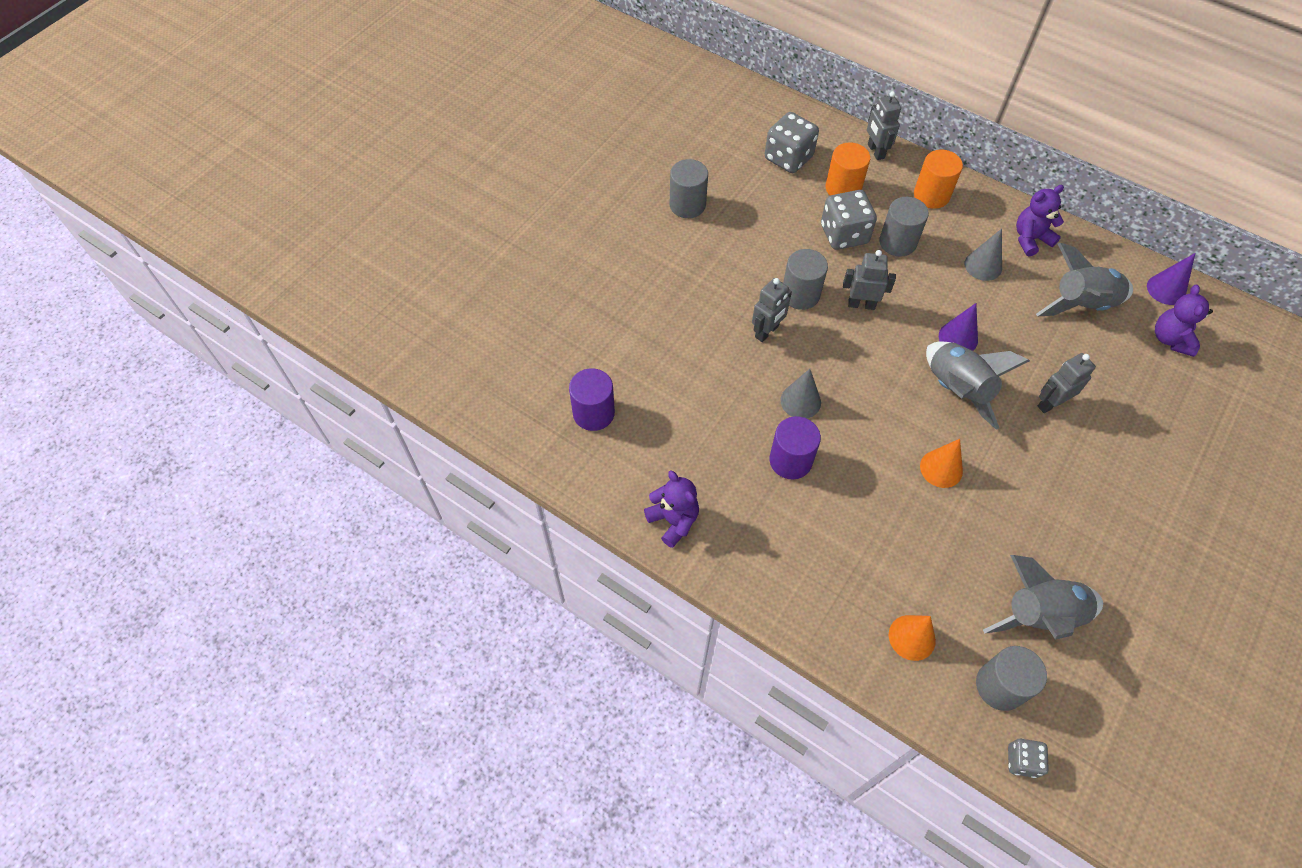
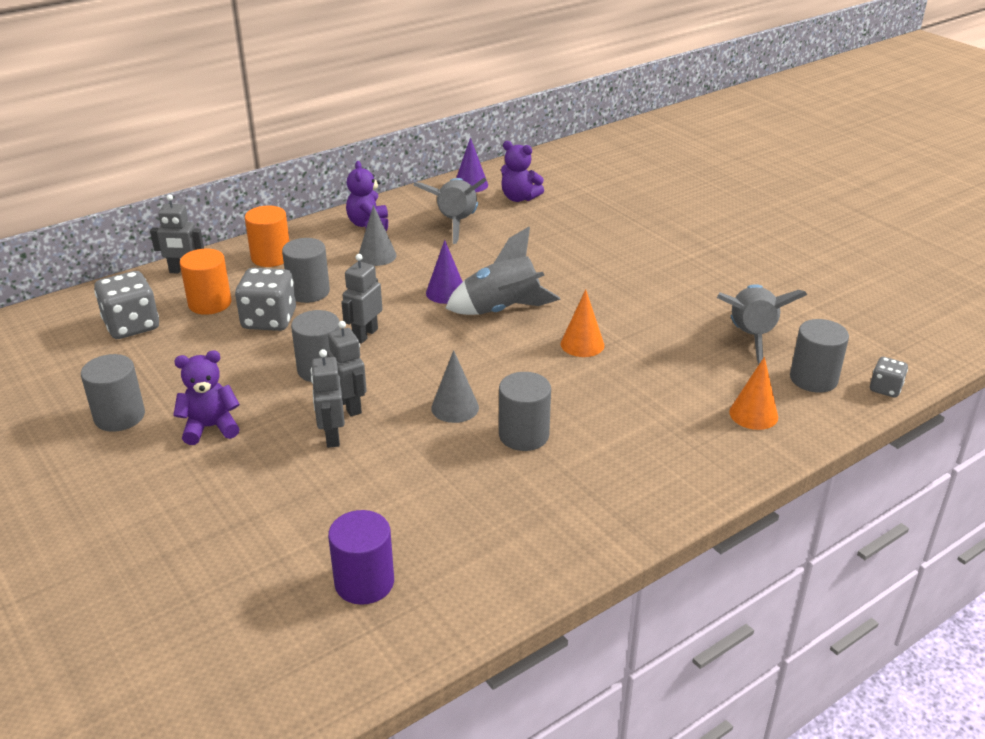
camera: 70 degrees left, 25 degrees down
purple teddy bear [644,470,699,548] -> purple teddy bear moved to [173,350,240,445]
purple cylinder [769,416,821,479] -> grey cylinder [499,372,551,451]
grey robot [1038,353,1096,413] -> grey robot moved to [310,349,345,448]

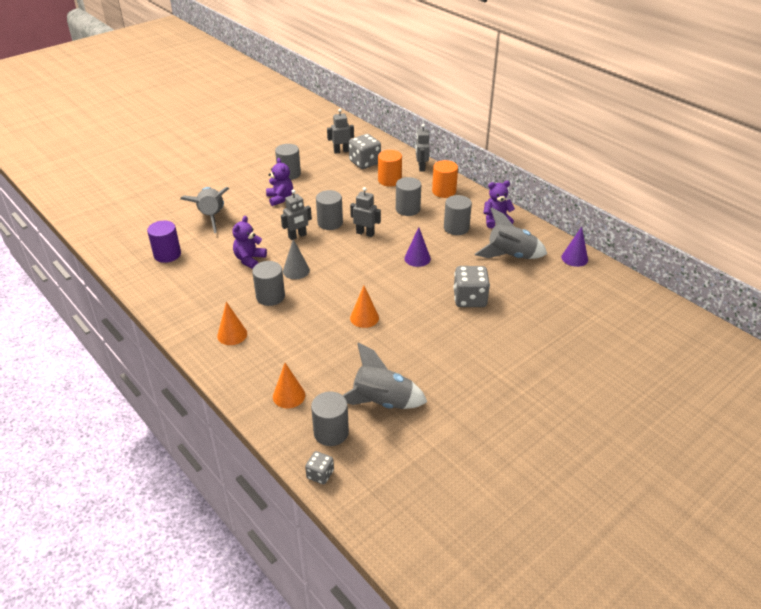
camera: 85 degrees right, 5 degrees up
grey dice [235,268,296,331] -> grey dice moved to [453,266,490,307]
grey robot [310,349,345,448] -> grey robot moved to [327,109,354,154]
grey cone [359,205,397,266] -> grey cylinder [444,195,472,235]
grey rocket [445,227,561,315] -> grey rocket moved to [180,186,229,233]
purple teddy bear [501,141,544,202] -> purple teddy bear moved to [232,216,267,269]
none -> orange cone [217,302,247,345]

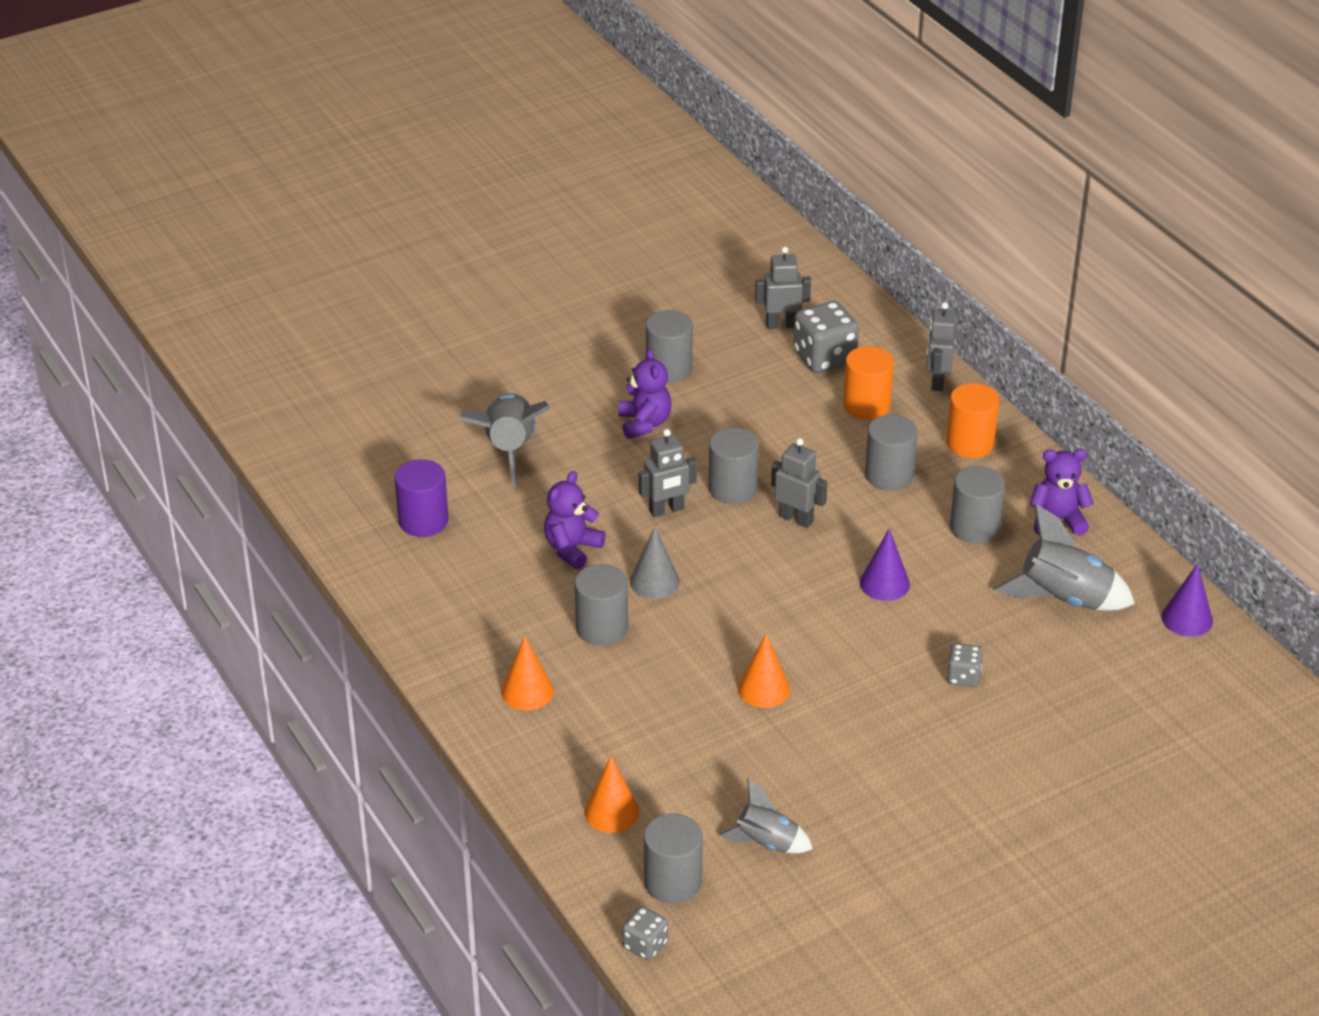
camera: 10 degrees right, 0 degrees up
grey rocket [343,343,427,409] -> grey rocket [719,779,813,853], size x0.61
grey dice [453,266,490,307] -> grey dice [947,643,983,687], size x0.54

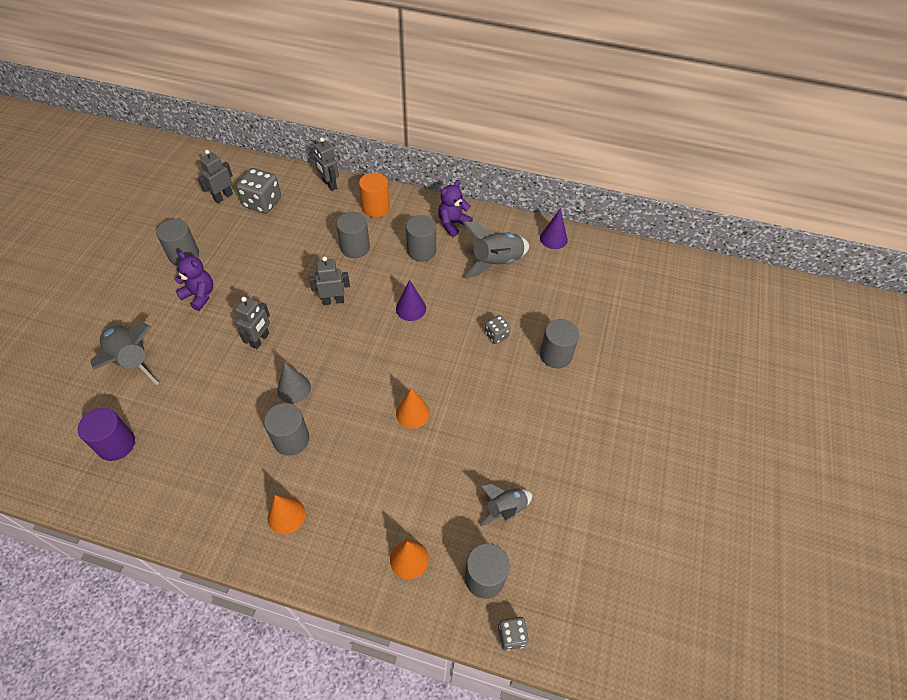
camera: 45 degrees left, 15 degrees up
purple teddy bear [544,471,606,569] -> none
grey cylinder [708,428,759,504] -> grey cylinder moved to [540,319,579,368]
orange cylinder [843,346,894,420] -> none

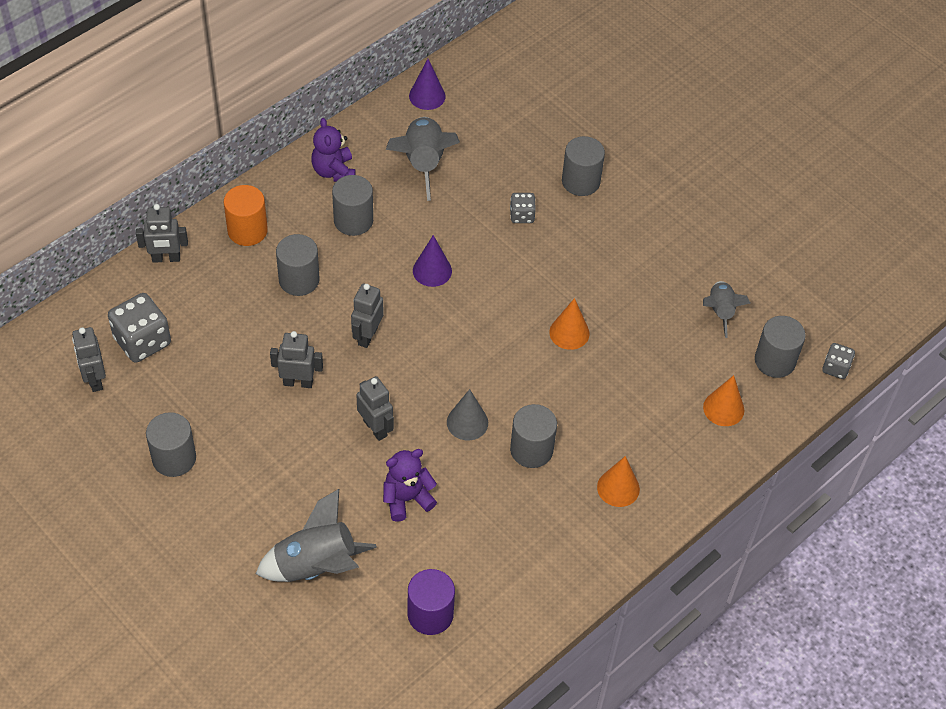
camera: 60 degrees left, 0 degrees up
purple teddy bear [175,251,213,311] -> purple teddy bear moved to [383,449,437,522]
none -> grey robot [270,331,323,388]

